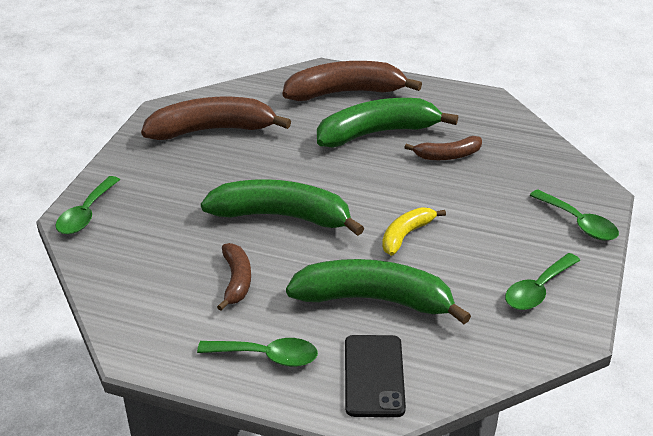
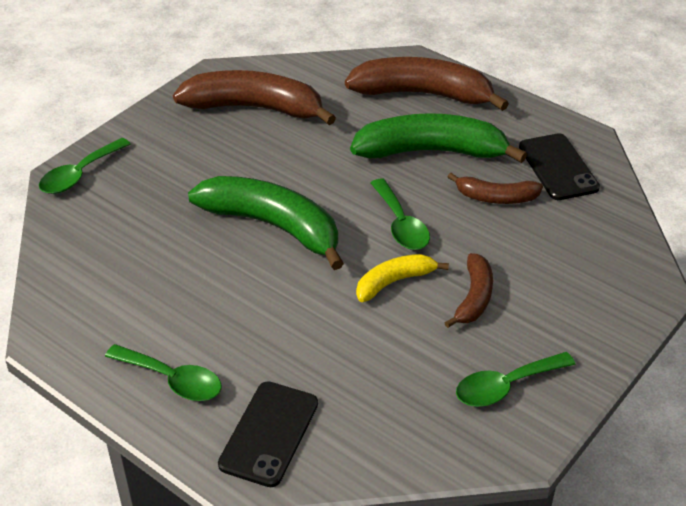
camera: 20 degrees right, 5 degrees up
brown banana [217,243,251,311] -> brown banana moved to [444,253,493,328]
green banana [286,259,471,324] -> none
green spoon [529,189,619,241] -> green spoon moved to [371,179,430,250]
none -> black phone [519,133,600,200]

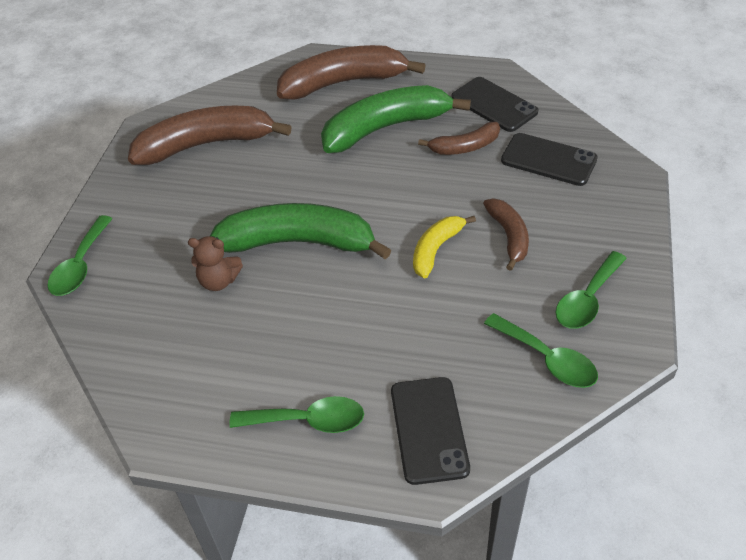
camera: 25 degrees left, 5 degrees up
green spoon [371,179,430,250] -> green spoon moved to [484,313,598,388]
none -> brown teddy bear [188,236,243,291]
none -> black phone [501,133,598,186]

